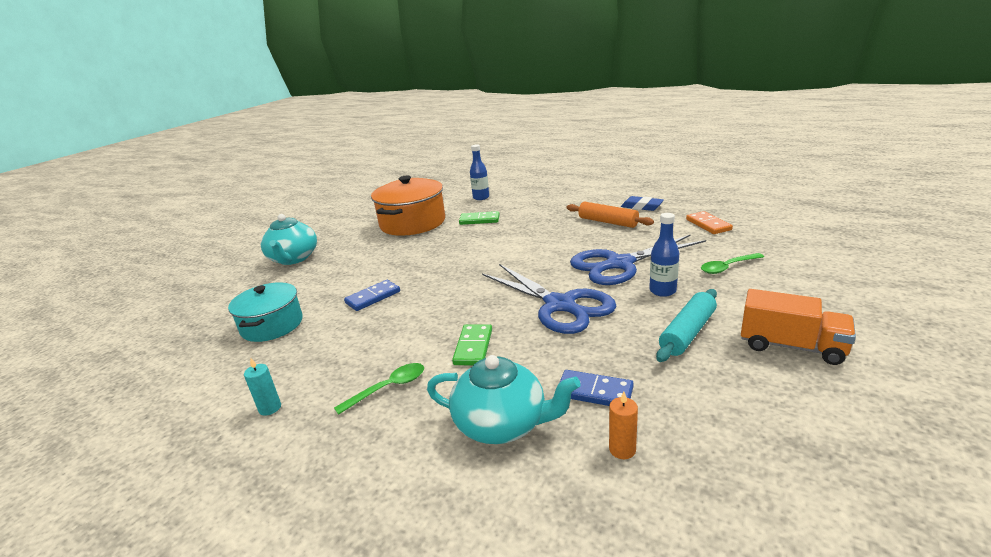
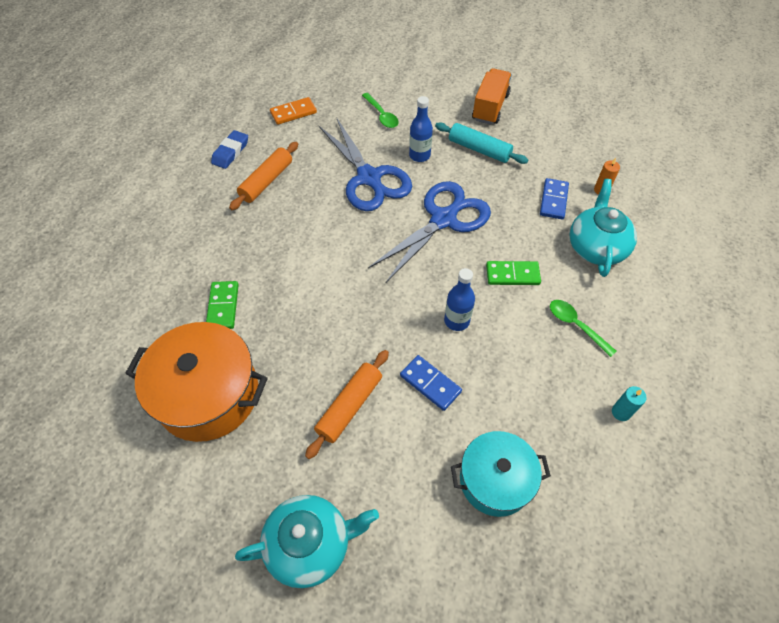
camera: 100 degrees left, 30 degrees up
blue bottle [470,145,489,200] -> blue bottle moved to [444,268,475,331]
none -> orange rolling pin [305,350,389,459]

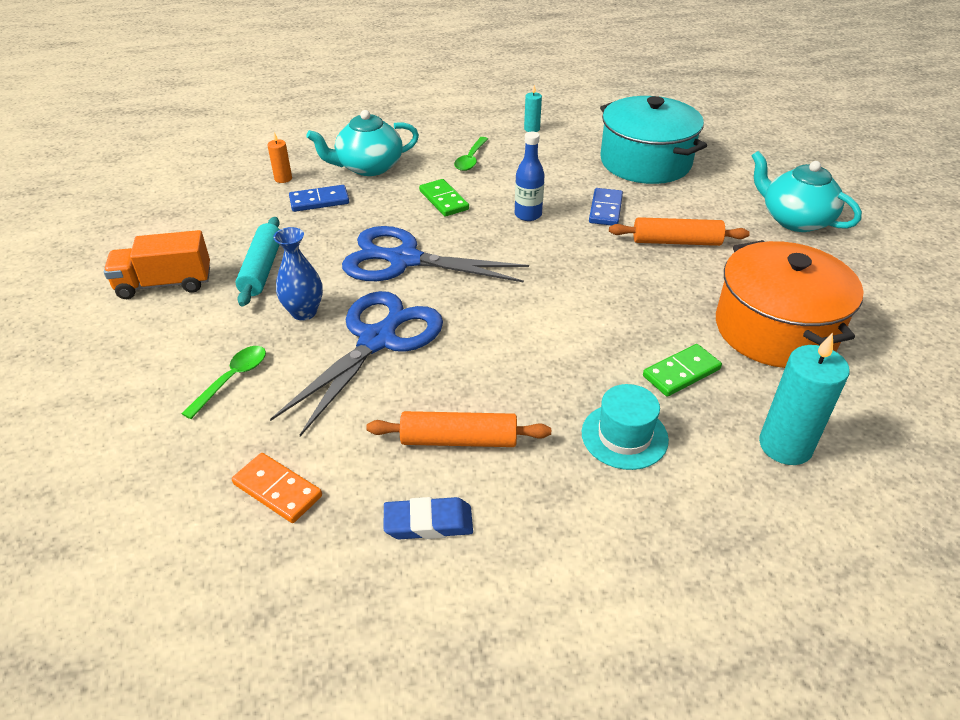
camera: 120 degrees left, 15 degrees down
blue bottle [409,96,433,162] -> blue vase [273,227,323,320]
turquoise pot [451,431,551,517] -> turquoise pot [600,96,707,184], size x1.53
none -> turquoise hat [582,384,669,470]
none -> turquoise candle [759,333,850,465]

